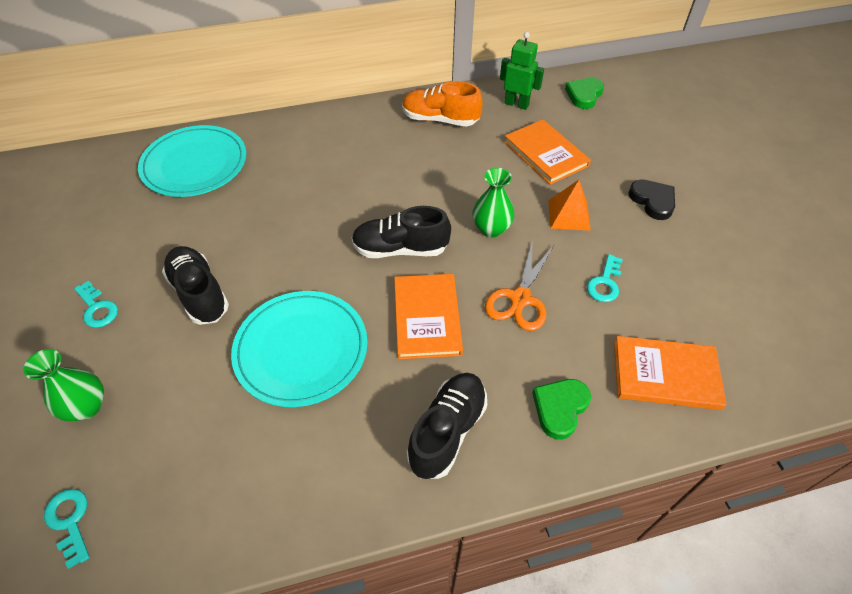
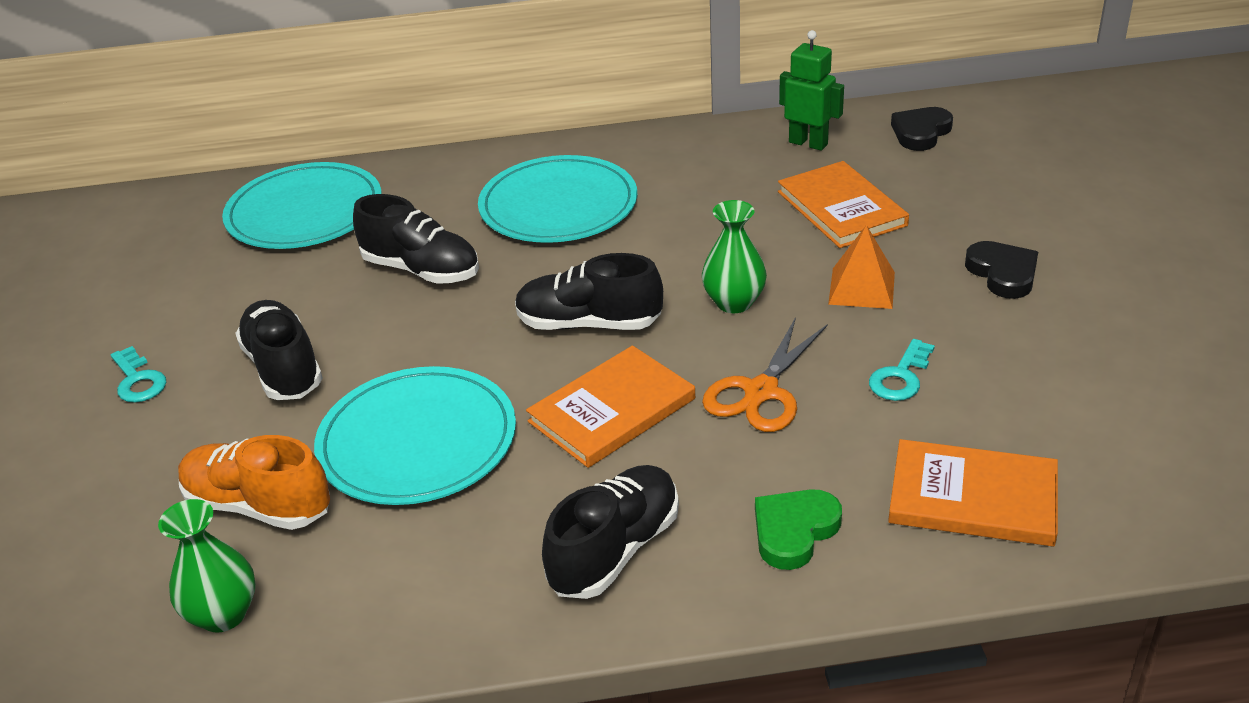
camera: 10 degrees right, 15 degrees down
green vase [23,349,104,421] -> green vase moved to [158,499,256,633]
turquoise key [44,489,90,569] -> none
orange book [394,274,463,359] -> orange book turned 45 degrees clockwise [526,345,695,468]
orange shoe [402,81,483,127] -> orange shoe moved to [178,435,330,530]
green heart [565,78,604,109] -> black heart [891,107,953,151]
none -> black shoe [353,194,479,284]
none -> turquoise plate [478,155,637,243]

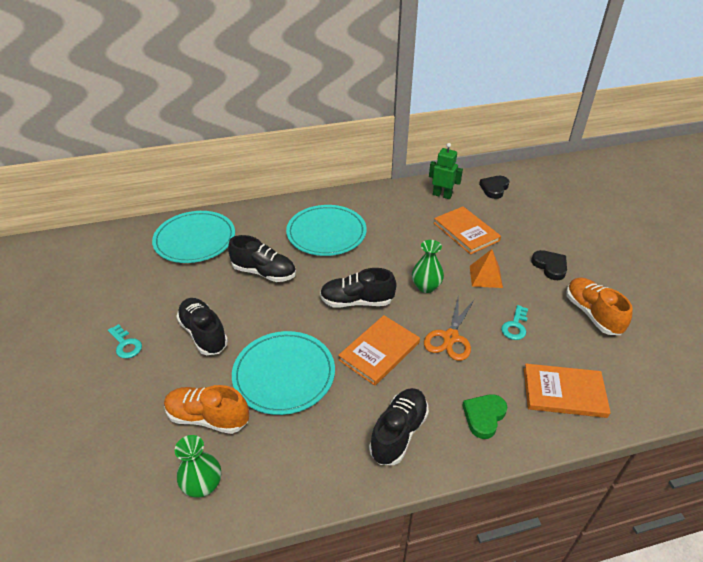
camera: 10 degrees left, 5 degrees up
none -> orange shoe [566,277,633,335]

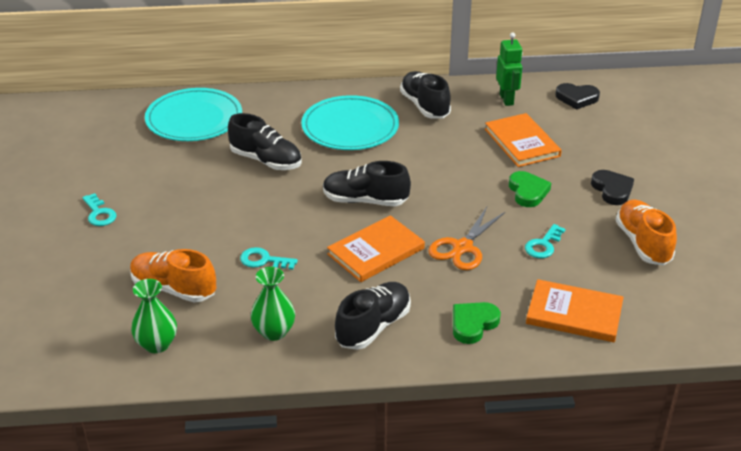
camera: 10 degrees right, 5 degrees down
black shoe [176,298,228,355] -> black shoe moved to [400,71,451,119]
turquoise plate [232,331,335,415] -> turquoise key [240,247,298,270]
green vase [412,240,444,293] -> green vase moved to [251,267,295,341]
green robot [429,143,463,199] -> green robot turned 45 degrees clockwise [496,32,523,106]
orange pyramid [470,249,503,288] -> green heart [509,171,551,207]
black heart [479,176,510,199] -> black heart turned 120 degrees counterclockwise [555,83,600,110]

